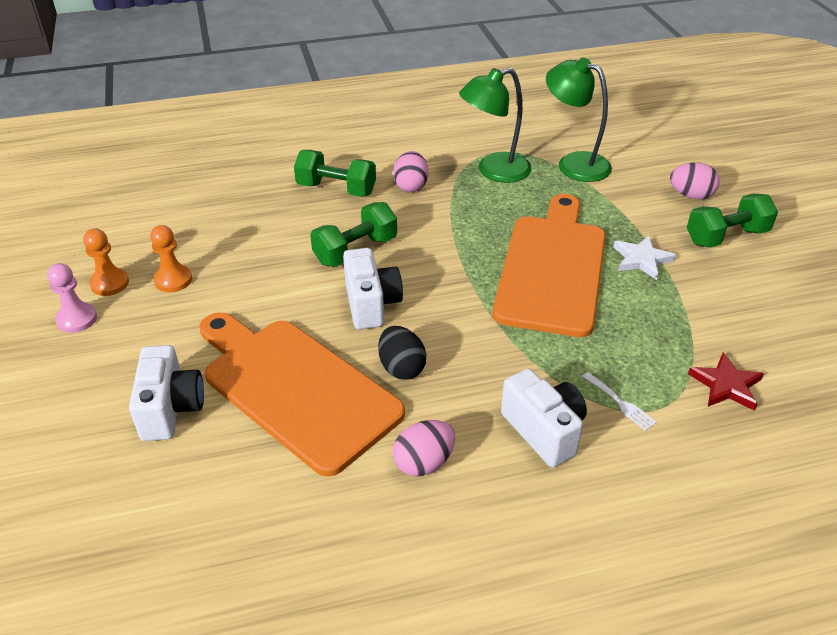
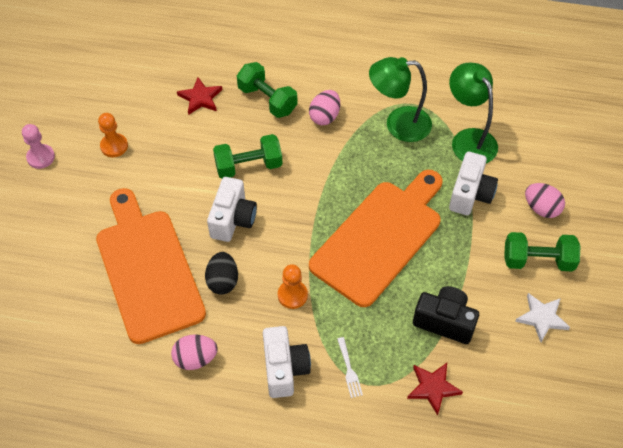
camera: 25 degrees right, 15 degrees up
orange pawn [83,229,129,296] -> orange pawn moved to [278,264,308,309]
white camera [129,345,204,441] -> white camera moved to [449,152,498,215]
white star [613,236,676,280] -> white star moved to [515,293,570,342]
none -> red star [177,77,222,115]
none -> black camera [413,286,479,344]

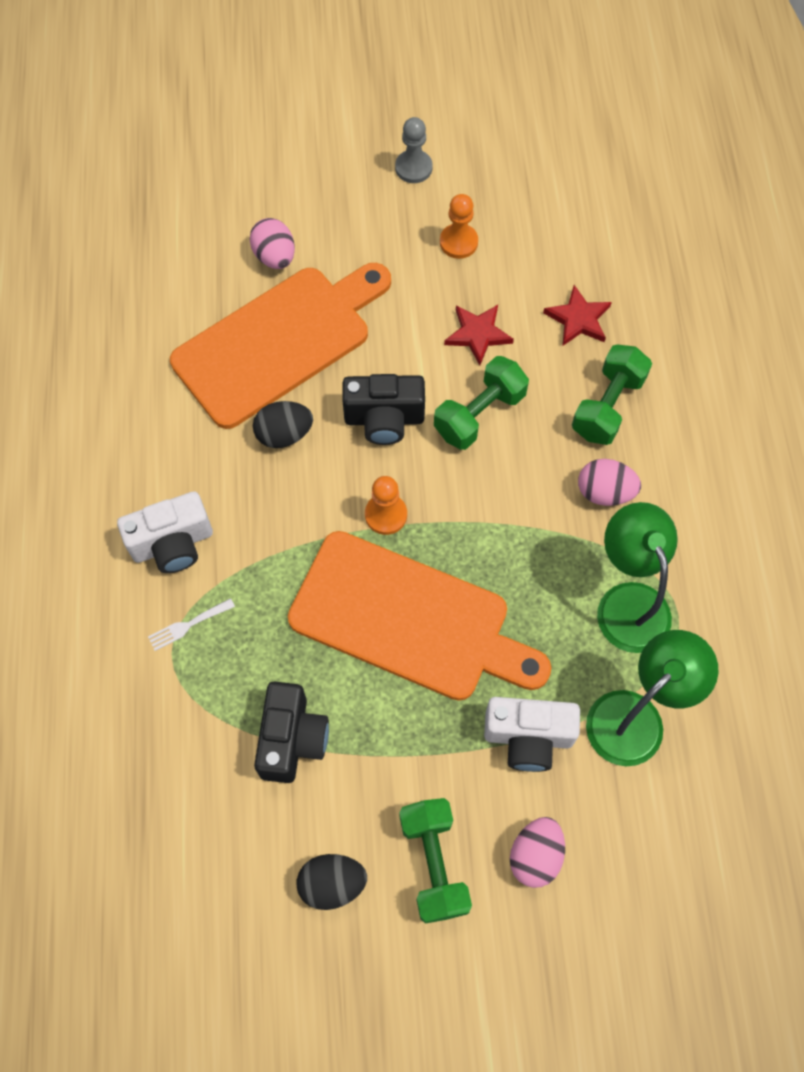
camera: 75 degrees right, 10 degrees up
pink pawn [22,124,55,169] -> grey pawn [395,117,432,183]
pink egg [171,335,218,370] -> pink egg moved to [249,218,295,269]
white camera [207,177,257,242] -> black camera [343,374,425,445]
green dumbbell [213,134,282,178] -> green dumbbell turned 75 degrees clockwise [434,356,529,450]
orange pawn [278,264,308,309] -> orange pawn moved to [365,476,407,535]
red star [407,363,463,416] -> red star moved to [444,305,514,365]
white star [515,293,570,342] -> black egg [296,854,367,910]

